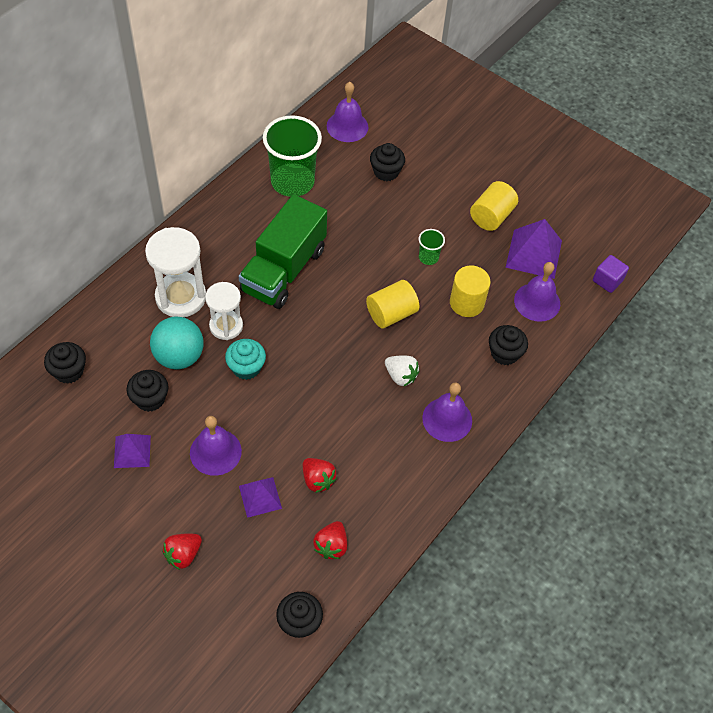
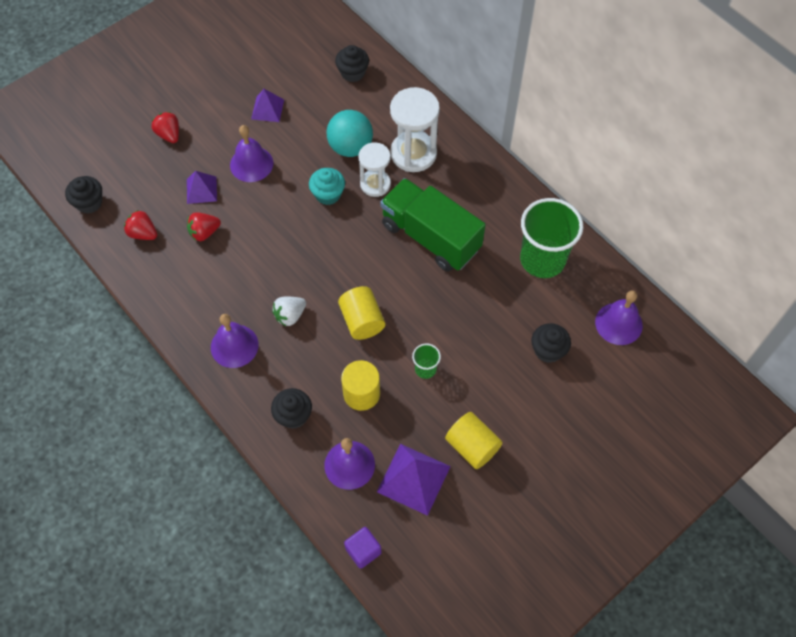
camera: 105 degrees right, 5 degrees up
black cupcake [127,370,168,412] -> none

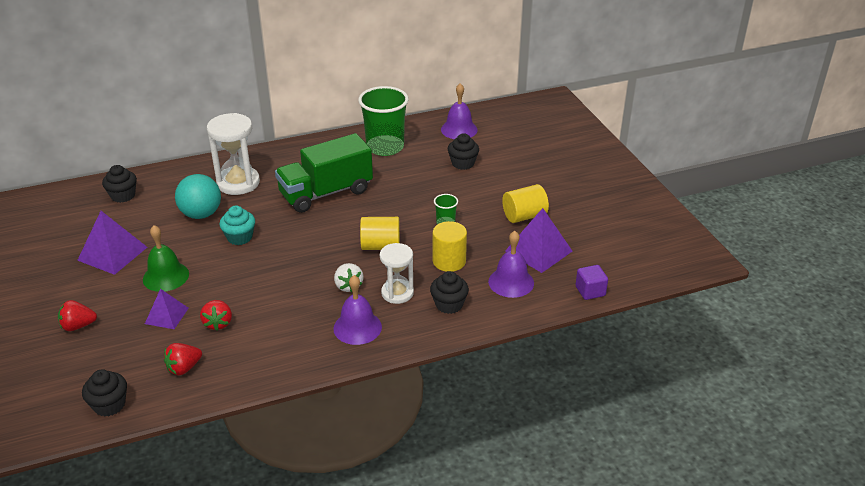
camera: 70 degrees left, 25 degrees down
purple bell [230,125,273,182] -> green bell [143,225,189,292]
purple pyramid [251,89,284,122] -> purple pyramid [77,211,147,275], size x1.62
white hourglass [359,142,391,197] -> white hourglass moved to [380,243,414,304]

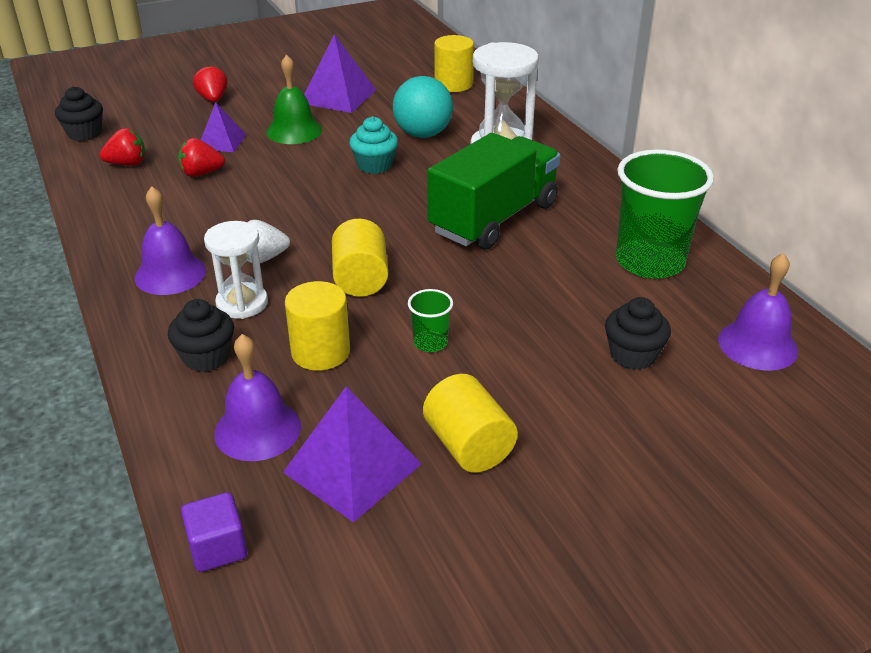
camera: 85 degrees right, 0 degrees up
black cupcake [102,165,137,203] -> yellow cylinder [434,35,474,92]
red strawberry [164,343,202,376] -> red strawberry turned 120 degrees clockwise [100,128,146,166]
green truck [275,133,373,213] -> green truck turned 75 degrees clockwise [428,133,561,250]

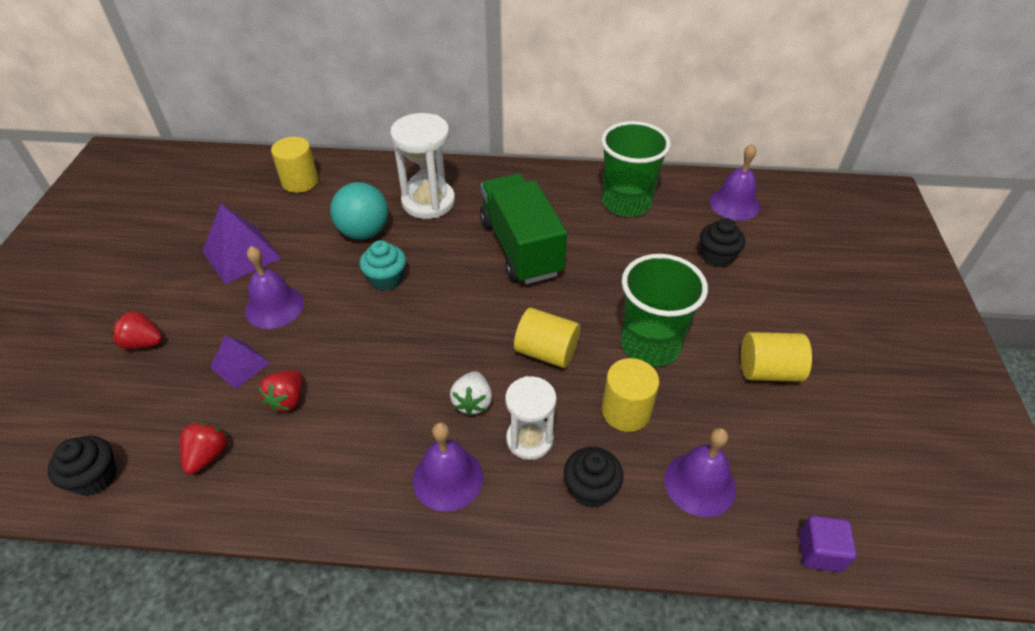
camera: 60 degrees left, 10 degrees up
green bell [266,54,322,144] -> purple bell [245,246,304,329]
purple pyramid [283,387,422,523] -> none
green cup [408,289,453,352] -> green cup [621,254,708,366], size x2.24

